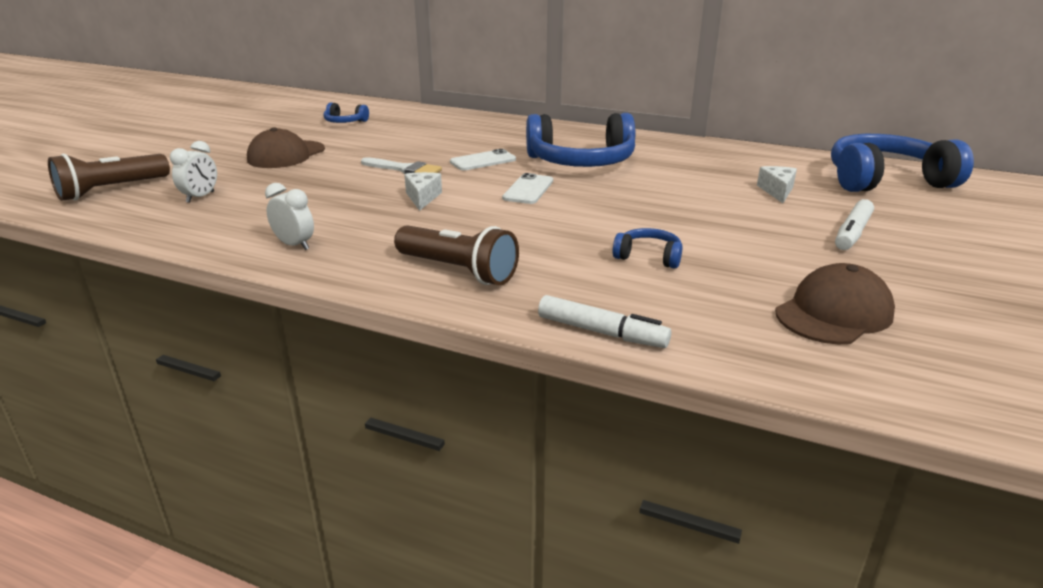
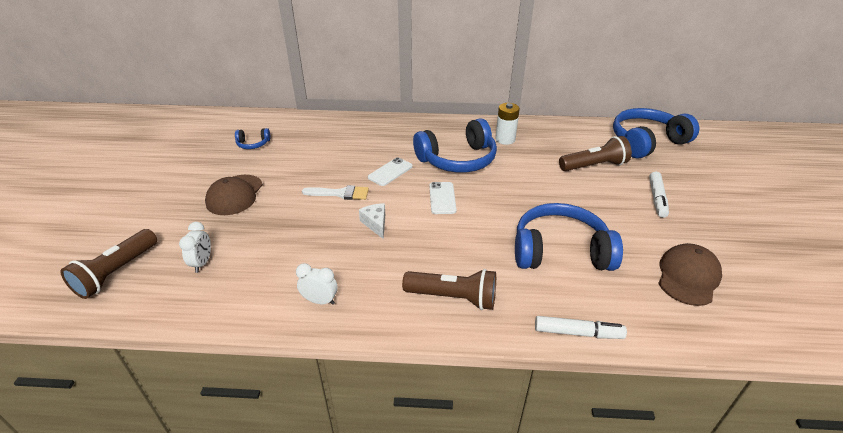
camera: 20 degrees left, 10 degrees up
blue headphones [613,228,683,269] -> blue headphones [515,203,623,271], size x2.22
white cheese [757,166,797,203] -> brown flashlight [559,136,632,171]
none -> white battery [495,103,520,145]

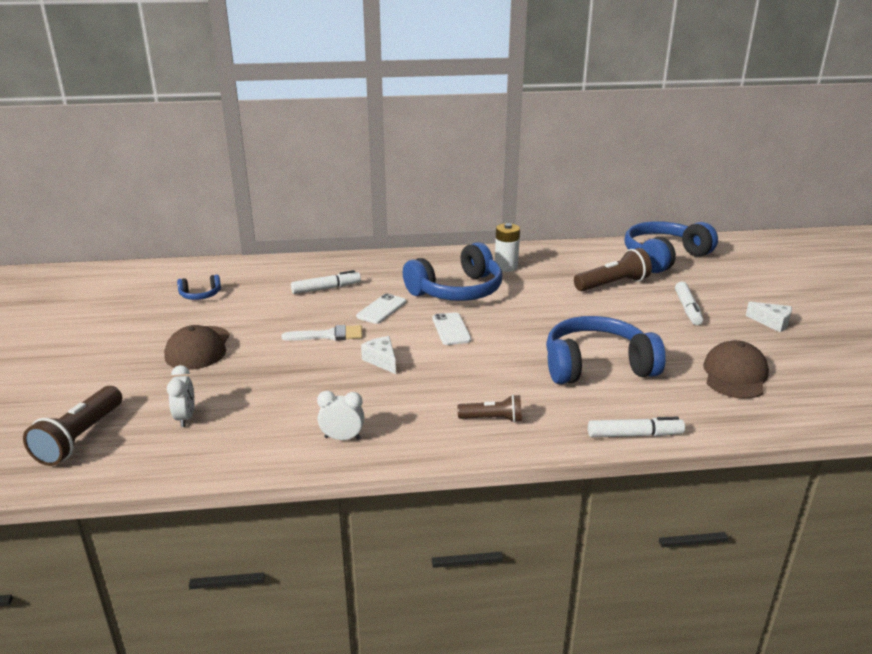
camera: 10 degrees left, 10 degrees down
brown flashlight [402,269,496,310] -> brown flashlight [457,395,522,423], size x0.62
none -> white marker [291,270,361,294]
none -> white cheese [746,302,792,332]

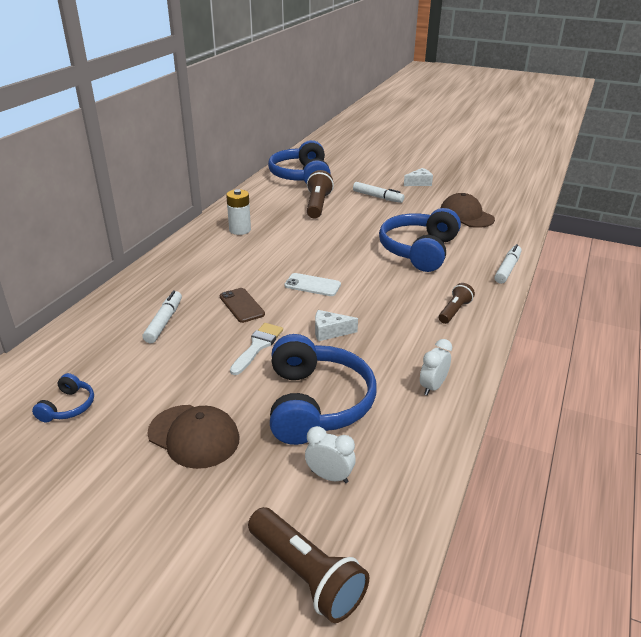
camera: 60 degrees left, 5 degrees up
white phone [356,293,406,324] -> brown phone [220,288,265,323]
blue headphones [403,242,502,301] -> blue headphones moved to [270,334,377,445]

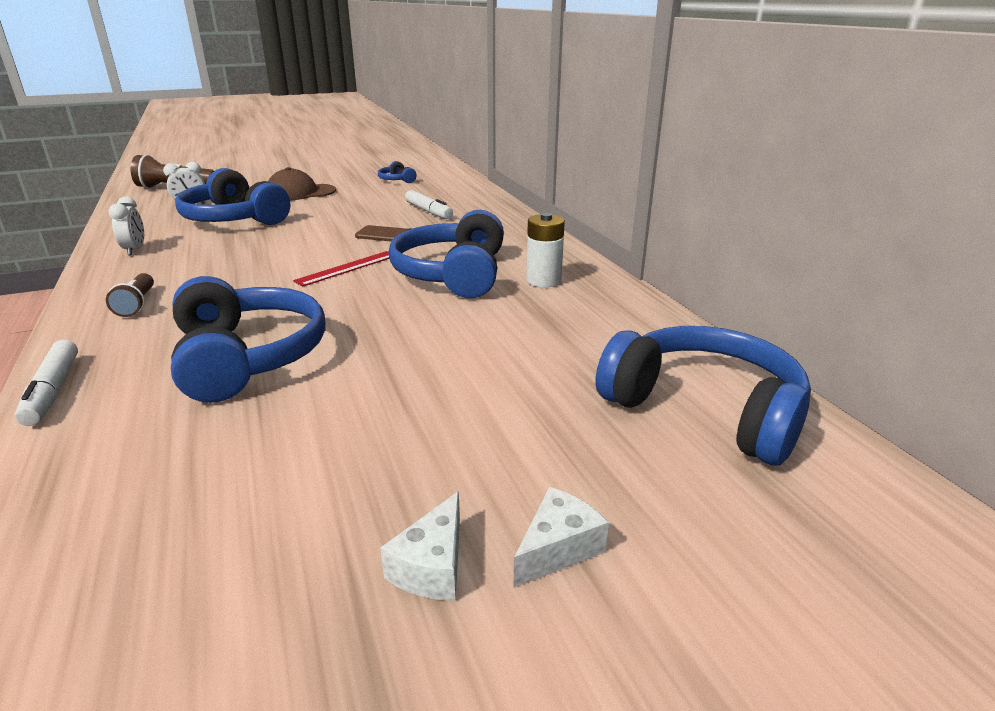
camera: 135 degrees right, 5 degrees down
white brush [230,323,283,375] -> none
white phone [284,273,341,296] -> red ruler [293,251,389,286]
brown flashlight [307,170,334,219] -> none
white cheese [315,310,358,341] -> white cheese moved to [513,487,609,588]
white marker [353,182,404,203] -> none
brown cap [441,193,495,228] -> none
none -> blue headphones [389,210,504,298]

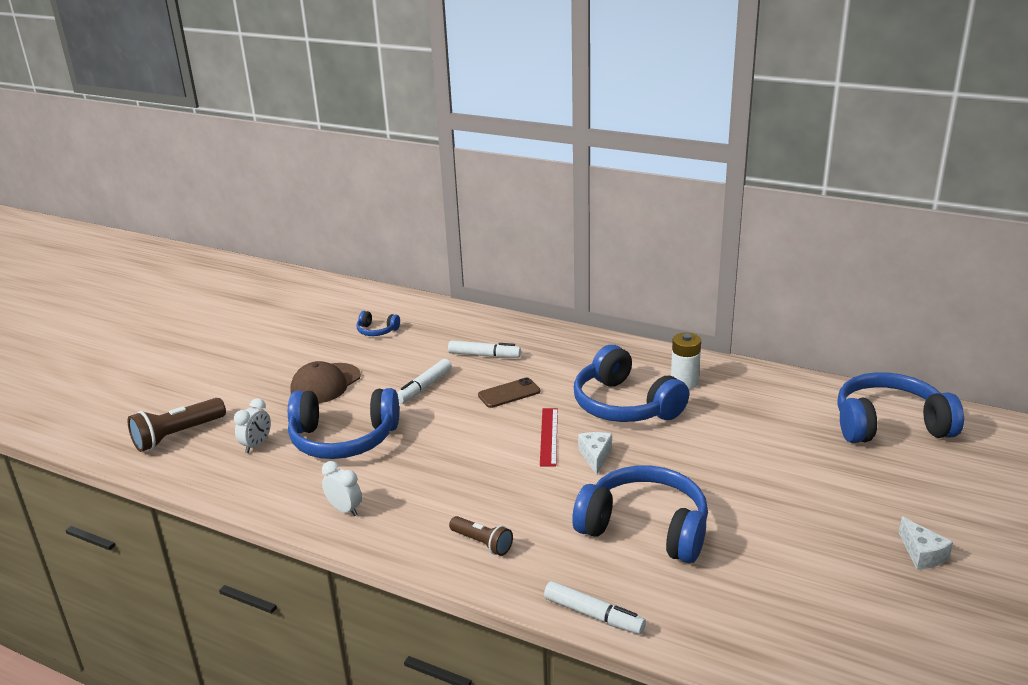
camera: 40 degrees left, 0 degrees up
white cheese [513,487,609,588] -> white cheese moved to [578,432,612,475]
none -> white marker [397,359,452,404]

